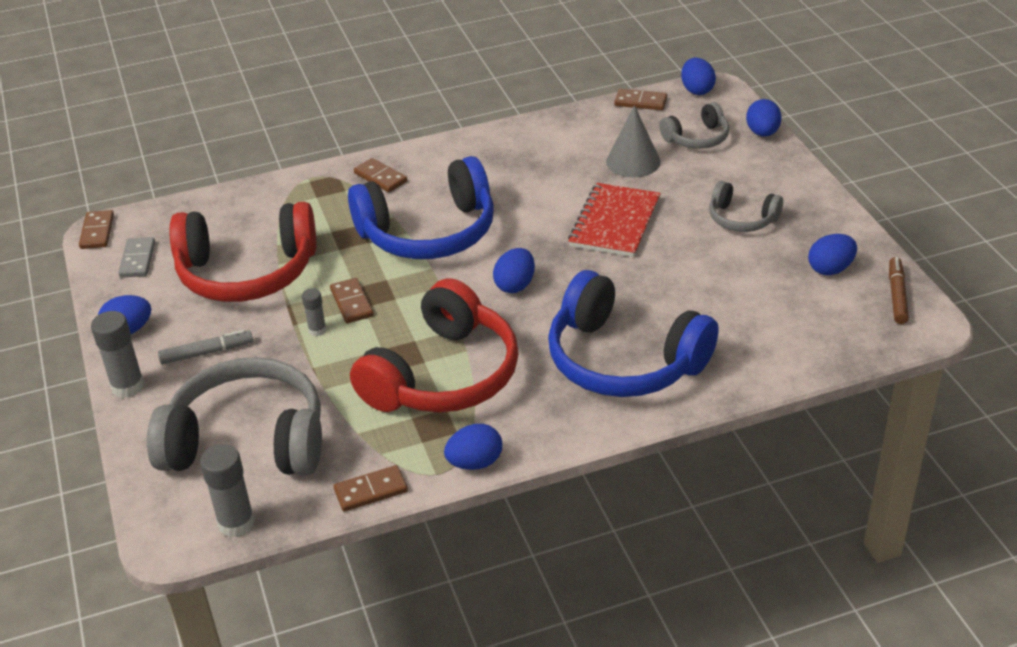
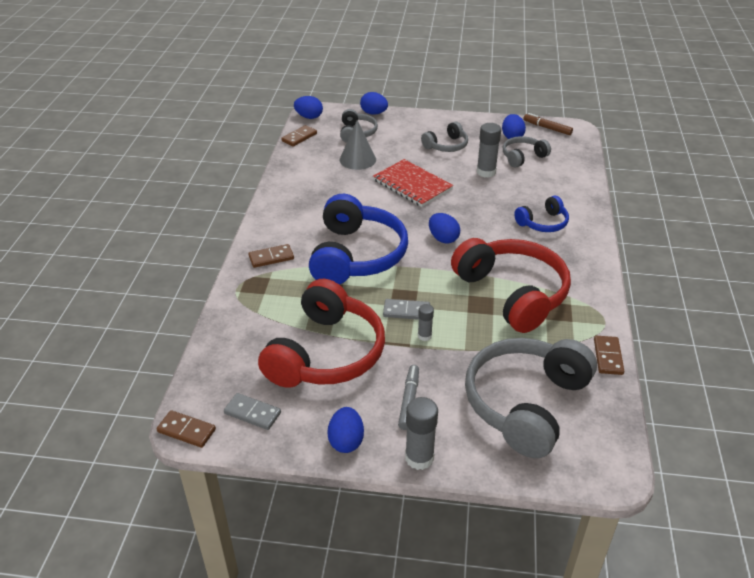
camera: 65 degrees left, 0 degrees up
grey glue stick [200,444,255,538] -> grey glue stick moved to [477,123,501,178]
brown domino [330,278,374,323] -> grey domino [383,299,430,320]
blue egg [444,424,502,470] -> none
blue headphones [548,270,719,397] -> blue headphones [514,196,569,232], size x0.50
none -> grey headphones [503,136,551,168]

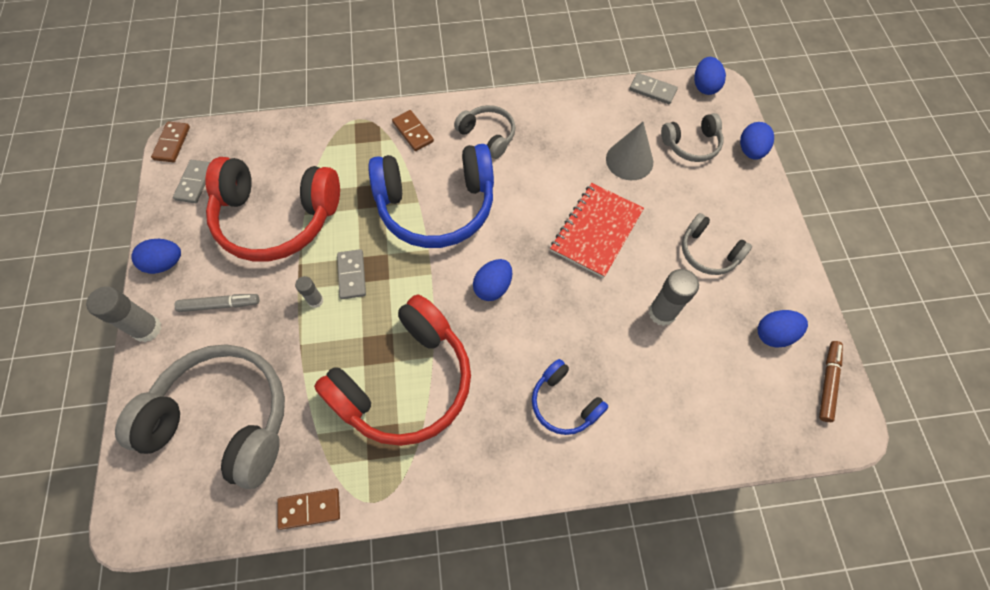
camera: 75 degrees right, 25 degrees up
brown domino [281,125,317,147] -> grey domino [629,73,678,104]
grey headphones [503,136,551,168] -> grey headphones moved to [454,105,516,159]

